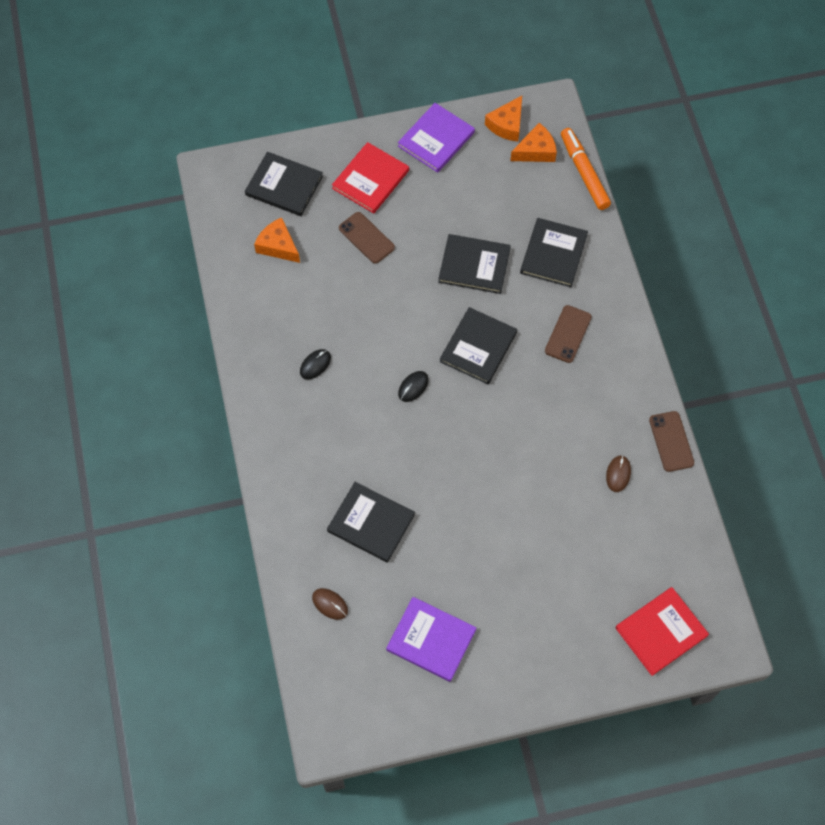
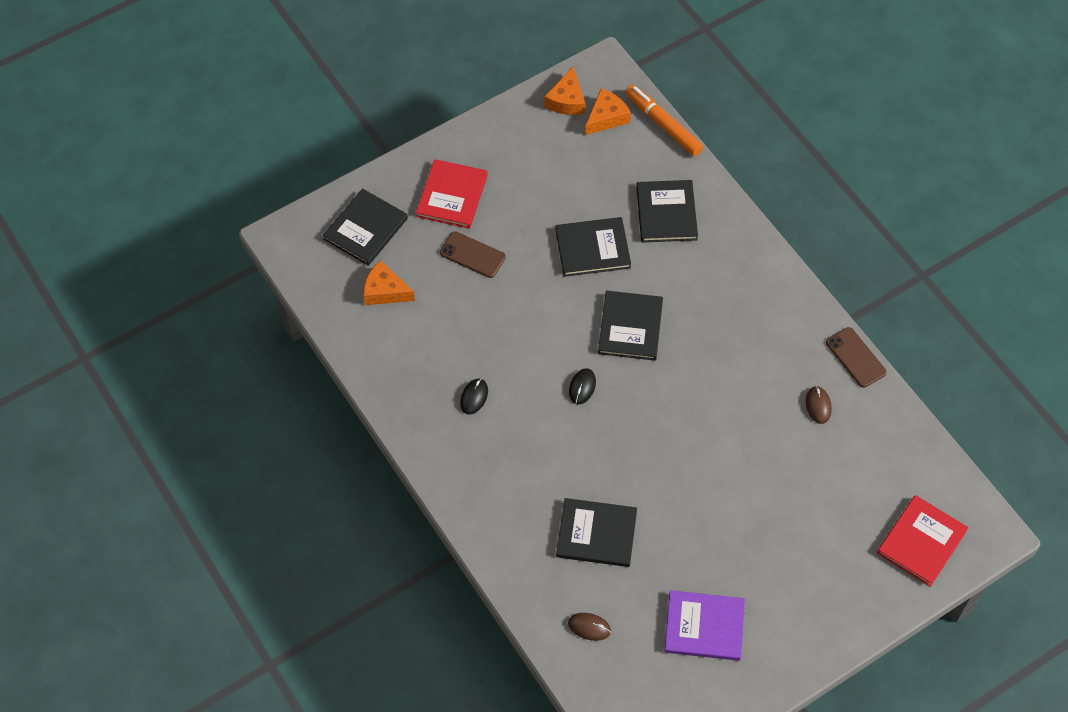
camera: 20 degrees left, 5 degrees down
black book [245,152,323,216] -> black book turned 60 degrees counterclockwise [323,188,408,266]
purple book [398,103,475,173] -> none
brown phone [545,305,592,363] -> none

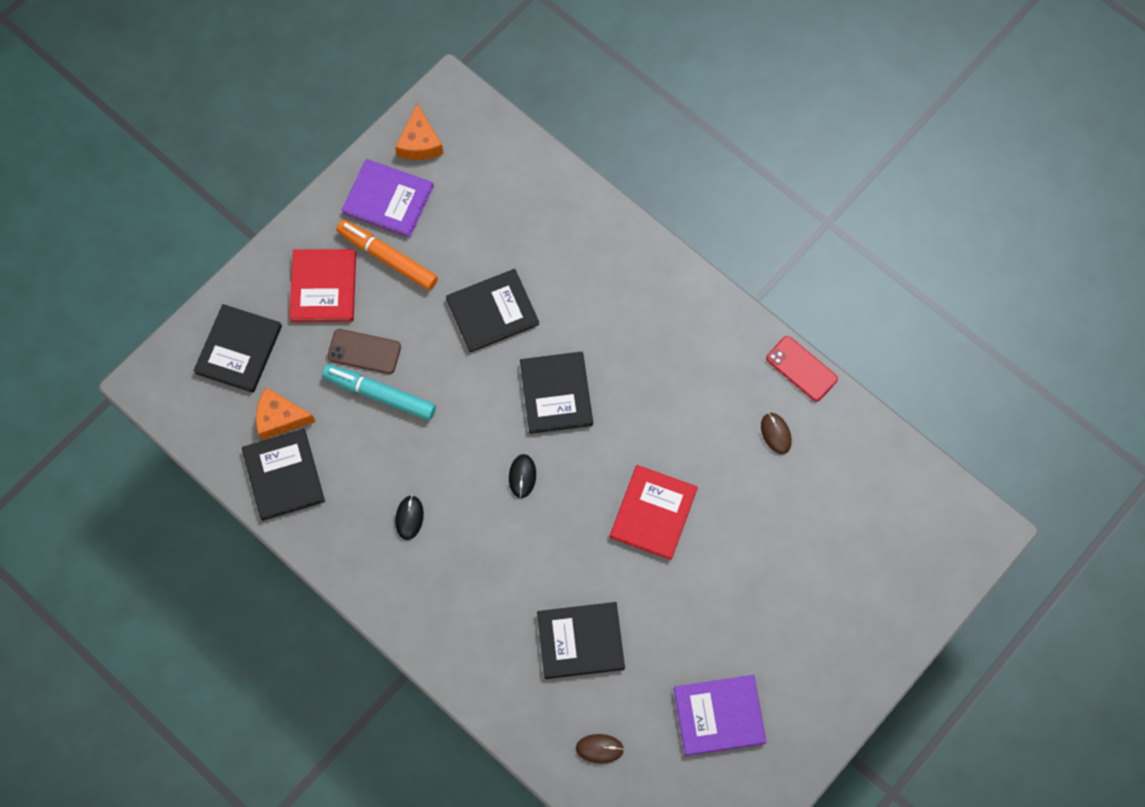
camera: 15 degrees left, 10 degrees up
orange cheese [585,88,631,135] -> none
orange marker [625,85,703,156] -> orange marker moved to [336,220,438,290]
black book [636,180,698,243] -> black book moved to [242,429,325,521]
brown phone [826,327,887,388] -> red phone [766,336,838,401]
red book [877,495,969,587] -> red book moved to [610,465,698,560]
none -> turquoise marker [322,364,436,420]
none -> purple book [342,159,434,238]

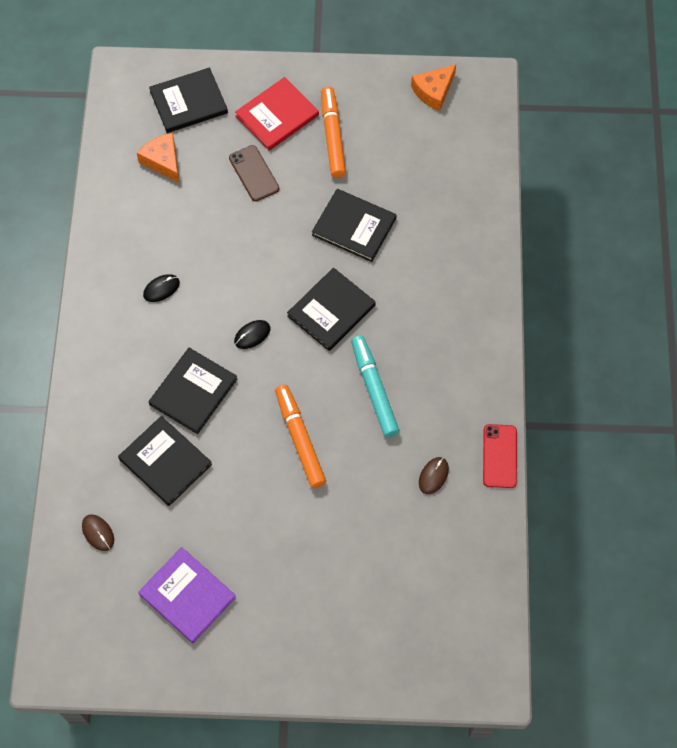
camera: 50 degrees right, 5 degrees down
black book [242,429,325,521] -> black book moved to [149,348,237,434]
turquoise marker [322,364,436,420] -> turquoise marker moved to [351,335,399,437]
purple book [342,159,434,238] -> none
red book [610,465,698,560] -> orange marker [275,385,326,488]

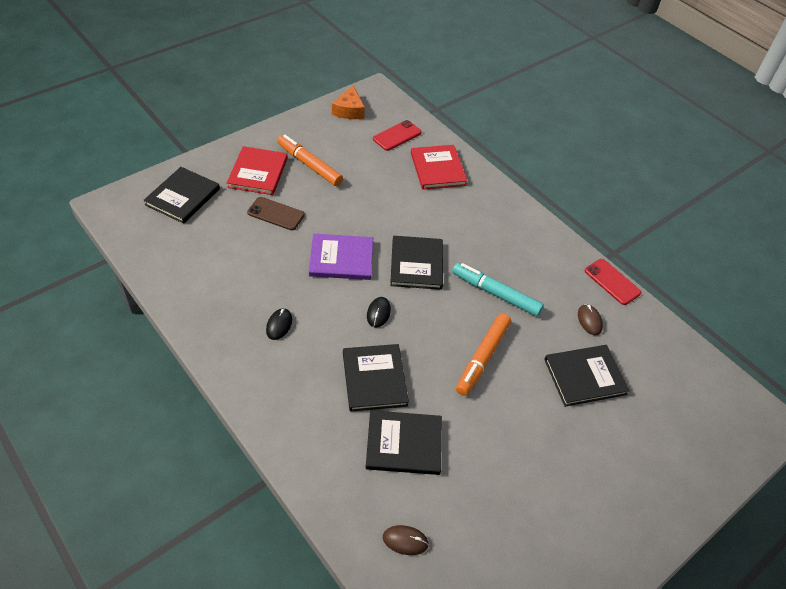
camera: 45 degrees left, 15 degrees down
orange cheese [137,133,180,183] -> none
purple book [138,547,236,643] -> purple book moved to [309,234,373,280]
orange marker [275,385,326,488] -> orange marker turned 90 degrees counterclockwise [456,313,511,396]
black book [312,189,397,262] -> black book moved to [544,345,630,407]
none -> red phone [373,120,422,151]
none -> red book [411,145,467,190]

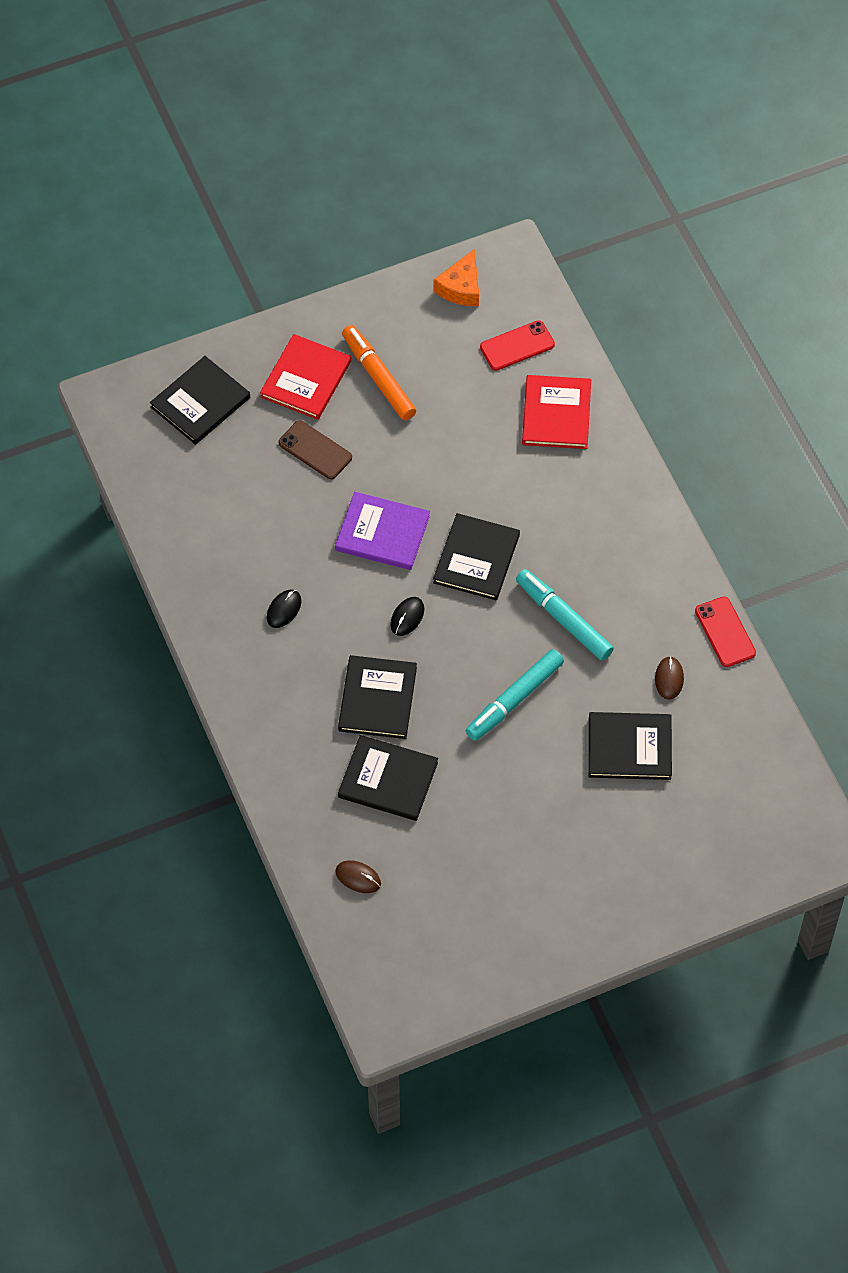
camera: 20 degrees right, 10 degrees up
orange marker [456,313,511,396] -> turquoise marker [465,649,564,741]

